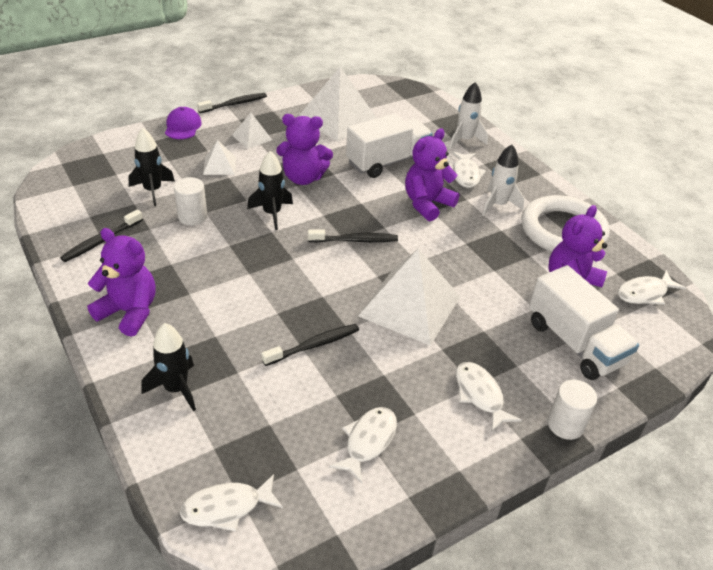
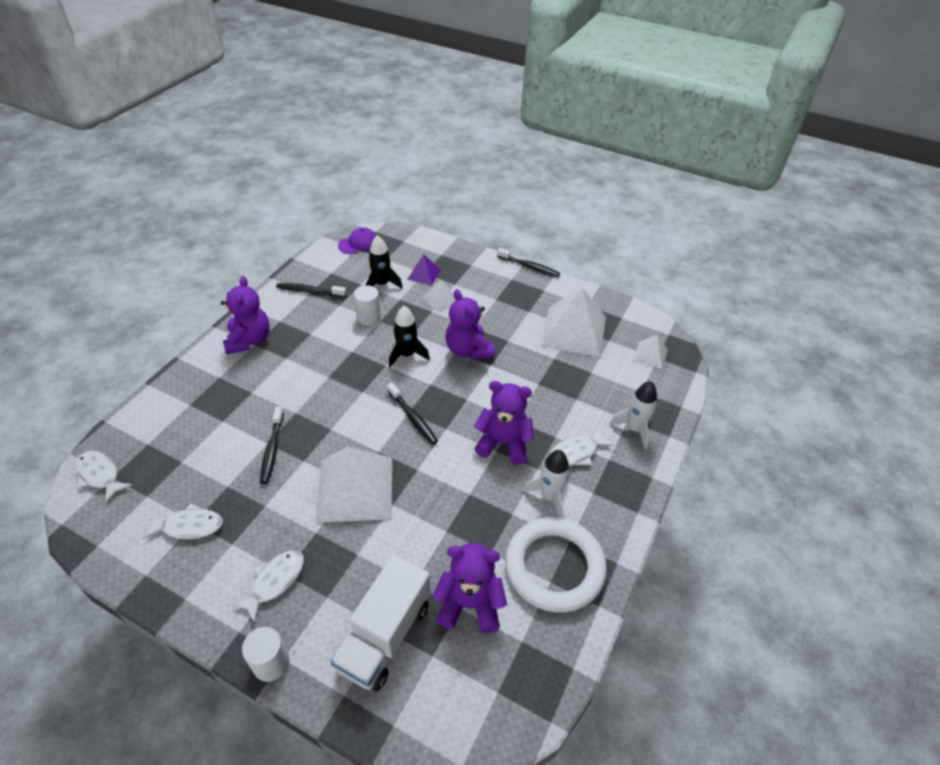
camera: 60 degrees right, 5 degrees up
black rocket [141,323,196,411] -> none
purple cap [165,107,202,139] -> purple cap moved to [338,228,377,254]
white pyramid [232,113,272,149] -> white pyramid moved to [633,335,668,369]
black toothbrush [261,324,359,366] -> black toothbrush turned 60 degrees clockwise [260,407,284,484]
white truck [346,113,433,178] -> none
white fish [618,270,686,305] -> none
none -> purple pyramid [407,254,441,286]

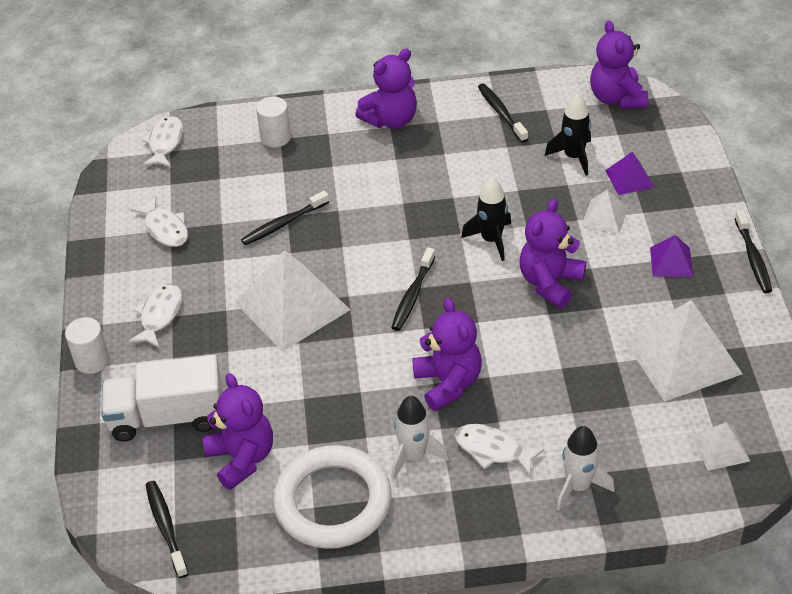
camera: 60 degrees right, 0 degrees up
white fish [231,550,304,623] -> white fish turned 75 degrees counterclockwise [128,284,182,348]
purple cap [338,228,377,254] -> purple teddy bear [590,21,648,109]
white cylinder [354,285,381,325] -> white cylinder moved to [256,97,291,147]
none -> black toothbrush [146,481,188,578]
none -> purple pyramid [650,235,693,277]

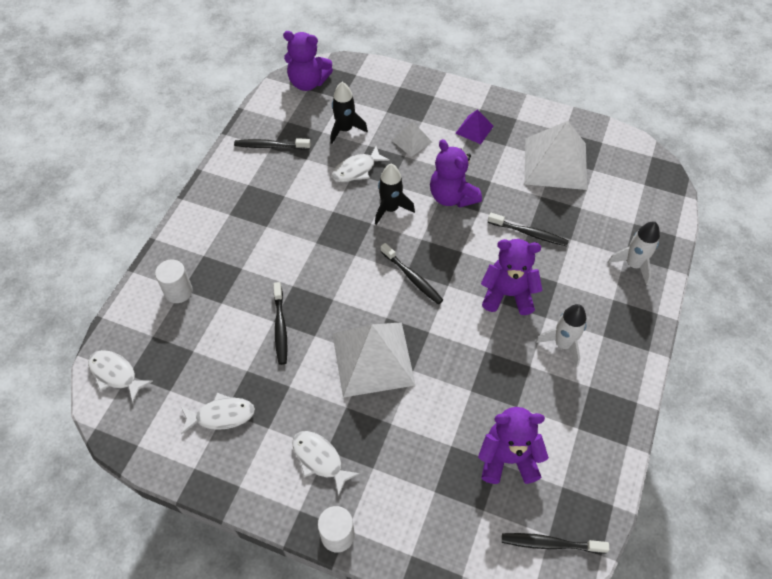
camera: 65 degrees left, 10 degrees up
white truck [101,355,223,441] -> none
white ring [273,445,392,549] -> none
purple teddy bear [355,48,417,129] -> none
white fish [455,424,545,476] -> white fish moved to [332,146,390,182]
purple pyramid [605,152,654,195] -> none
white pyramid [692,422,750,471] -> none
black toothbrush [735,210,772,293] -> black toothbrush moved to [488,213,569,246]

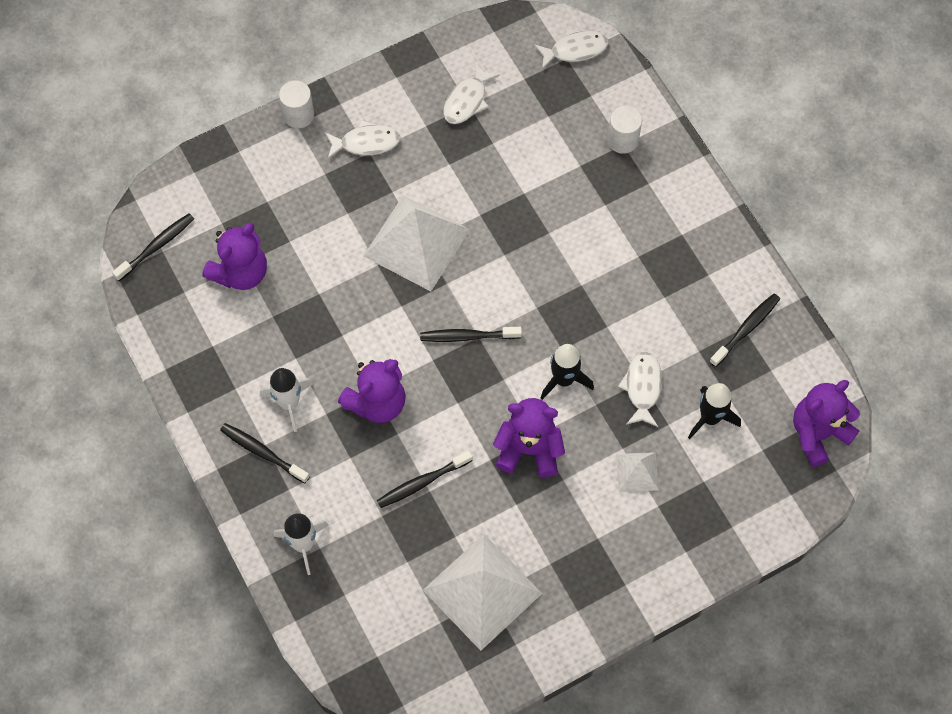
camera: 130 degrees right, 10 degrees up
black toothbrush [274,282,287,365] -> black toothbrush moved to [220,423,310,484]
purple pyramid [455,109,494,144] -> none

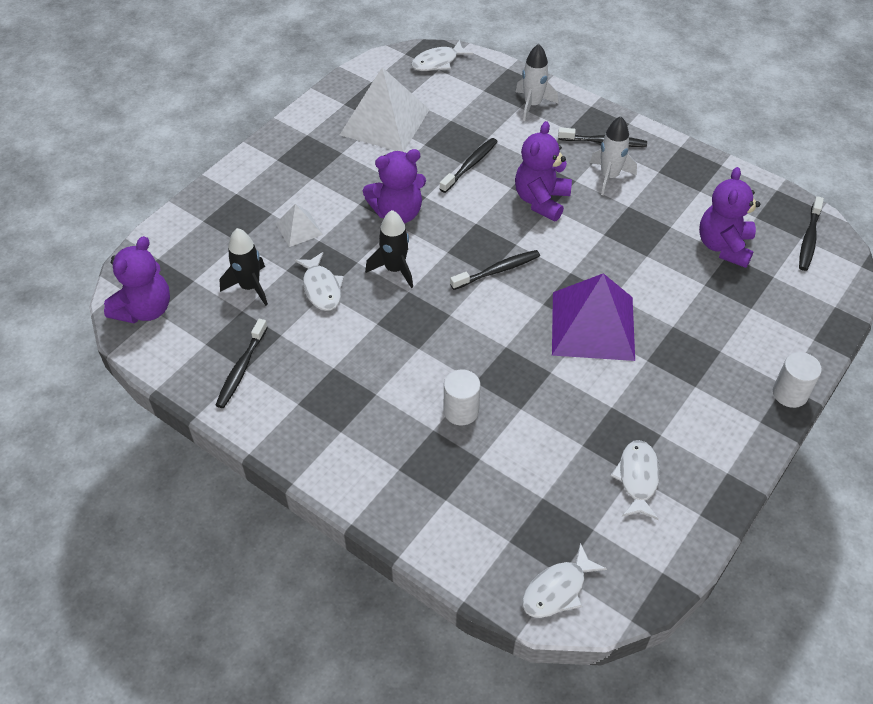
camera: 155 degrees right, 15 degrees down
white fish [325,120,400,159] -> white fish moved to [411,40,473,71]
white pyramid [364,195,470,291] -> purple pyramid [552,273,635,361]
white cylinder [607,106,642,154] -> white cylinder moved to [444,369,481,425]

